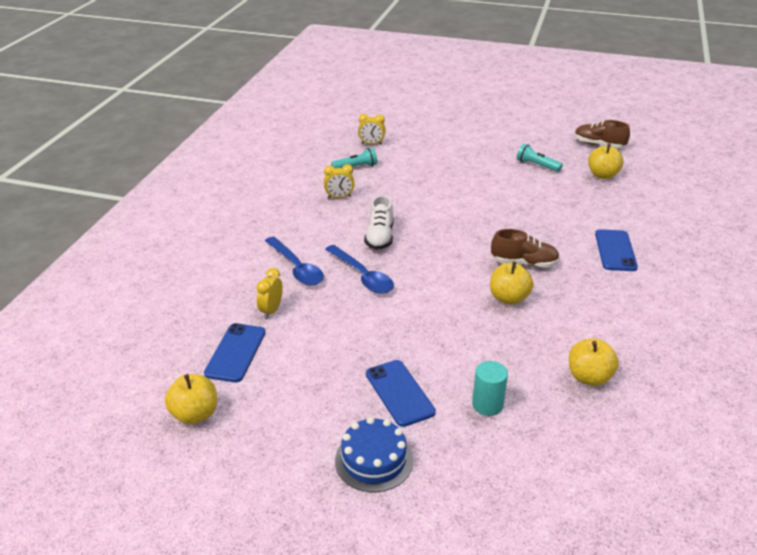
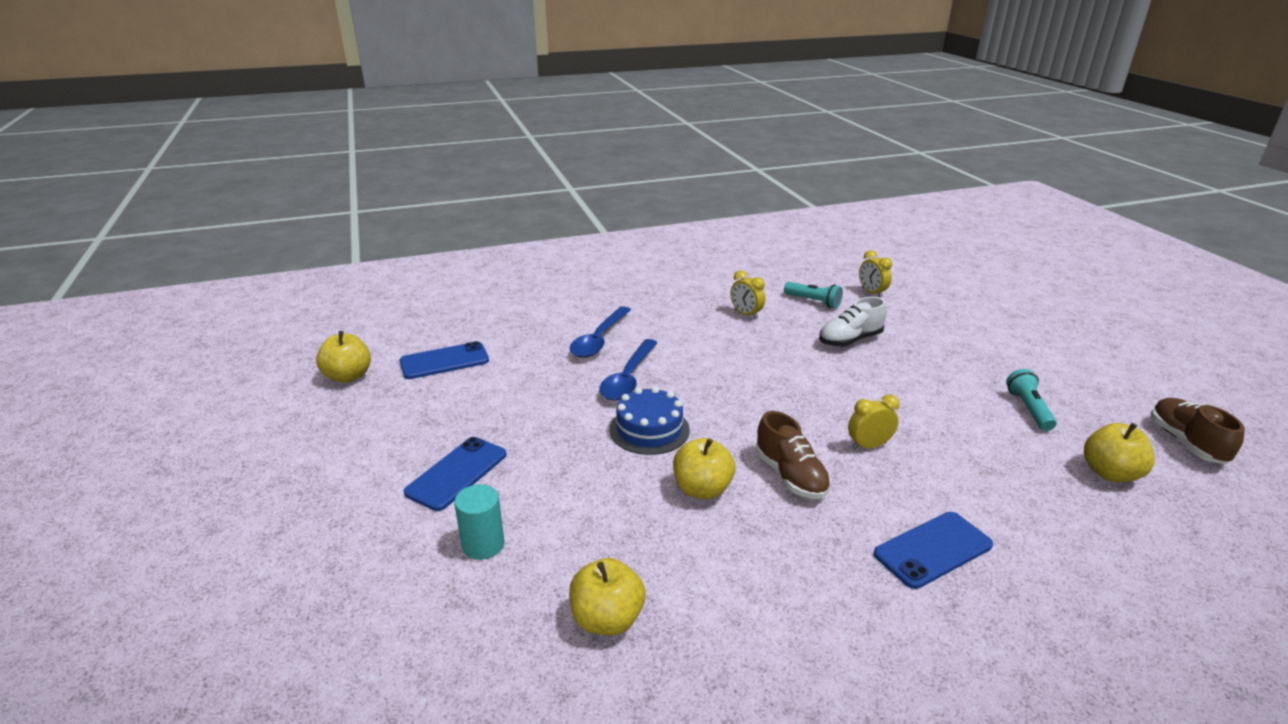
camera: 55 degrees right, 5 degrees down
yellow clock [256,268,283,319] -> yellow clock moved to [848,394,899,450]
blue cake [335,417,413,492] -> blue cake moved to [610,387,690,455]
white shoe [364,195,394,250] -> white shoe moved to [819,297,887,347]

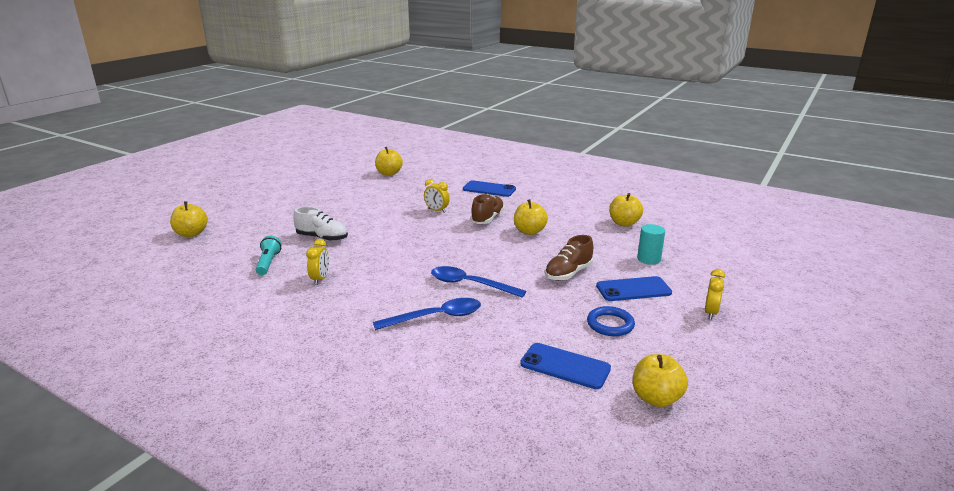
camera: 130 degrees left, 5 degrees down
blue spoon [599,339,658,401] -> blue spoon turned 135 degrees counterclockwise [431,266,526,298]
blue cake [610,387,690,455] -> none
yellow clock [859,250,892,298] -> yellow clock moved to [705,269,725,319]
turquoise flashlight [1006,369,1057,431] -> none
brown shoe [1151,398,1245,464] -> brown shoe moved to [545,235,593,281]
none -> yellow apple [170,201,208,237]
none -> blue ring [587,306,635,336]

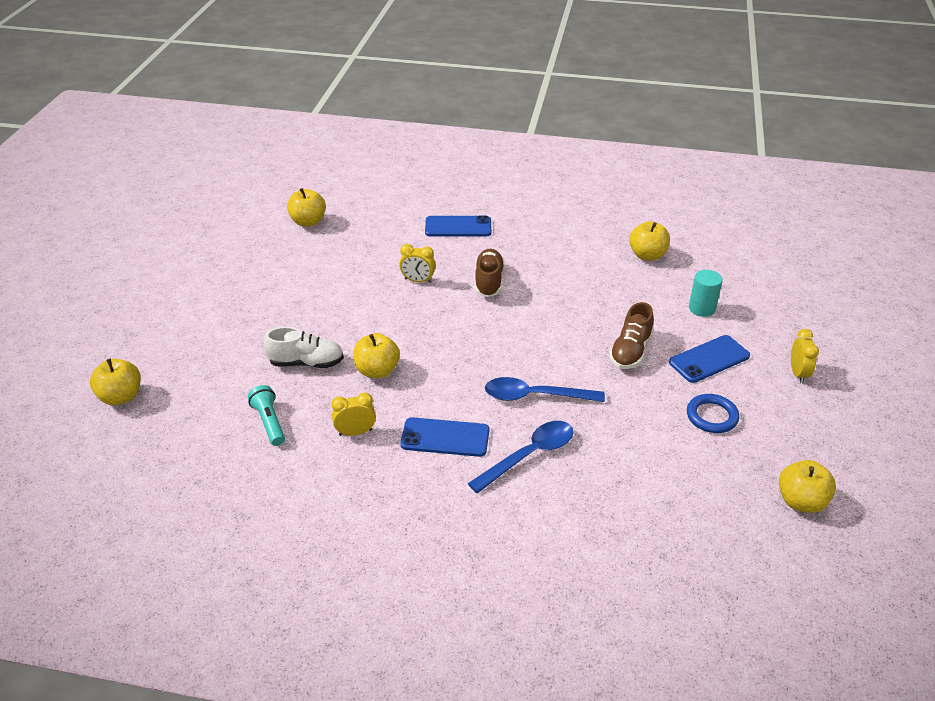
camera: 20 degrees left, 15 degrees up
yellow clock [306,239,329,285] -> yellow clock turned 90 degrees counterclockwise [331,392,376,436]
yellow apple [514,199,548,235] -> yellow apple moved to [353,333,400,378]
blue phone [520,343,611,389] -> blue phone moved to [400,417,489,457]

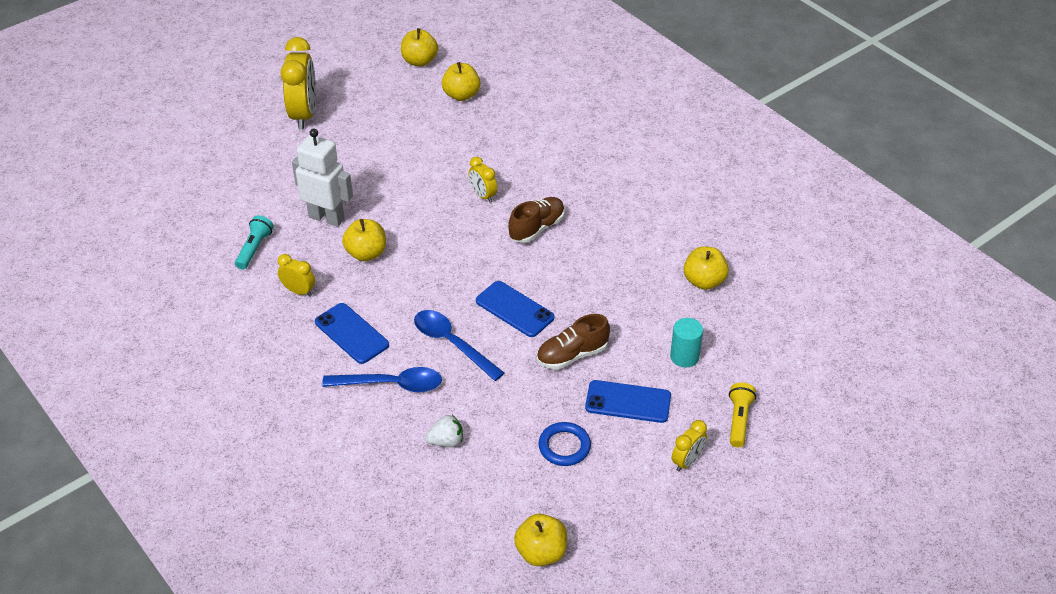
camera: 40 degrees right, 5 degrees up
yellow apple [90,359,141,405] -> yellow apple moved to [401,28,438,67]
white shoe [263,327,344,368] -> white robot [292,129,353,227]
blue phone [425,215,491,236] -> blue phone moved to [476,281,554,337]
none -> yellow clock [280,37,316,129]
none -> white strawberry [425,415,463,447]
none -> yellow flashlight [729,383,756,447]

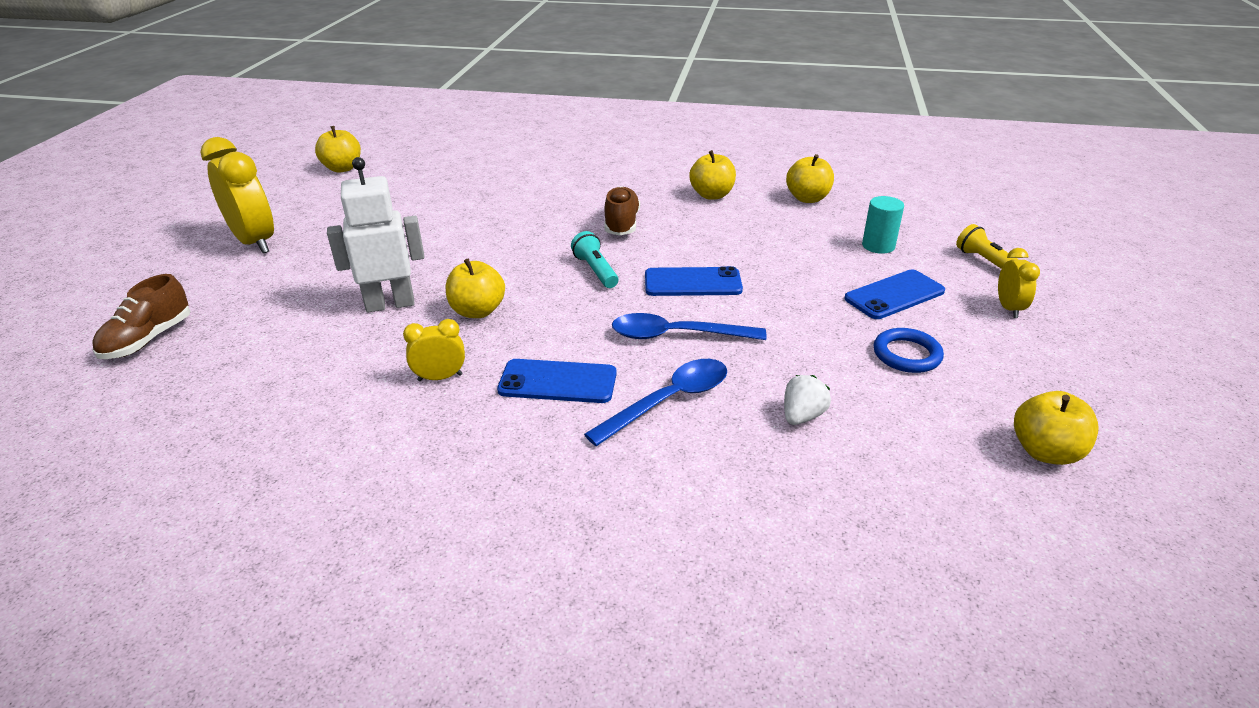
camera: 40 degrees left, 10 degrees down
turquoise flashlight [235,215,274,270] -> turquoise flashlight moved to [571,231,618,288]
yellow apple [442,62,480,101] -> yellow apple moved to [689,150,736,200]
yellow clock [469,157,497,203] -> none
brown shoe [537,314,610,370] -> brown shoe moved to [92,274,191,359]

